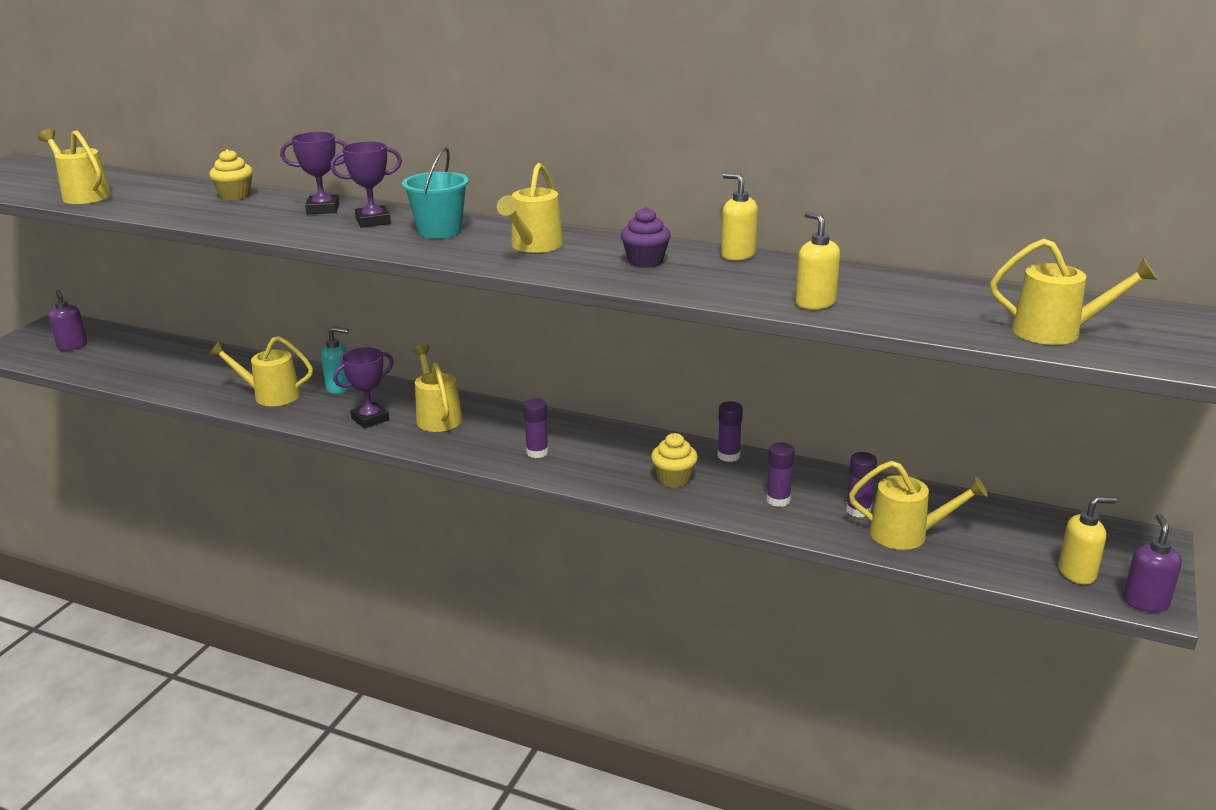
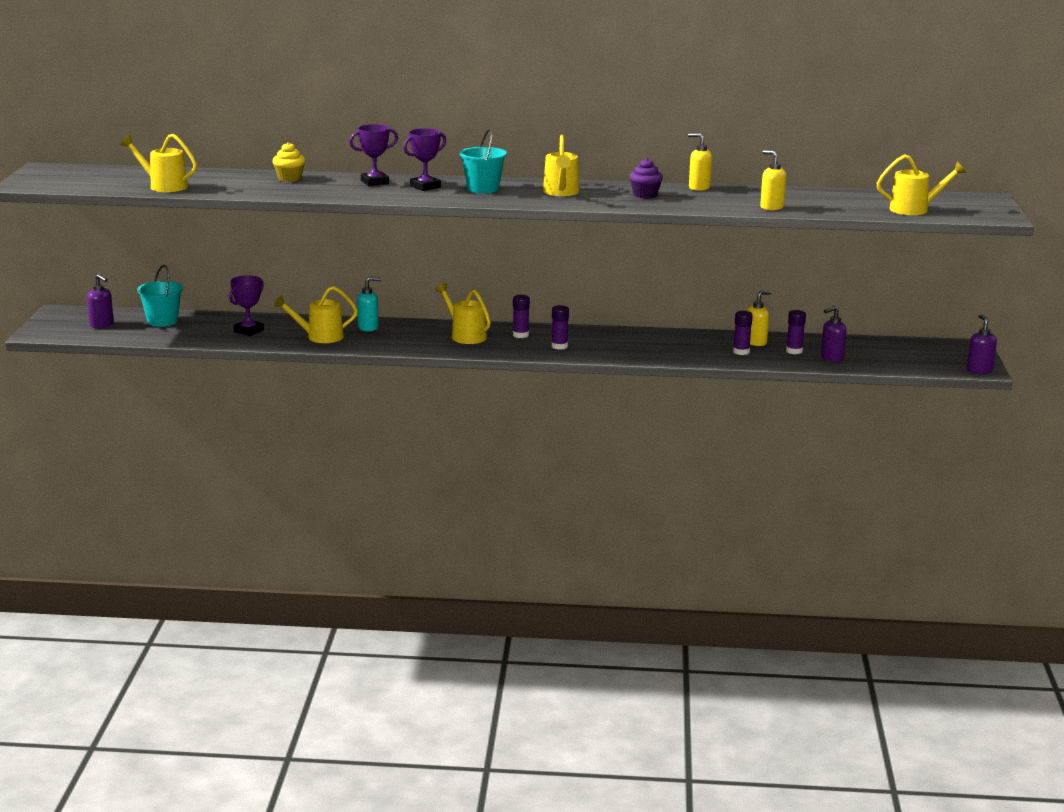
camera: 20 degrees left, 5 degrees down
purple trophy [333,347,394,429] -> purple trophy moved to [229,275,264,336]
yellow cupcake [651,433,698,488] -> none
purple glue stick [717,401,743,462] -> purple glue stick moved to [513,295,530,338]
yellow watering can [849,461,988,550] -> purple soap dispenser [821,306,846,362]
yellow soap dispenser [1058,497,1116,584] -> yellow soap dispenser moved to [747,291,772,346]
none -> turquoise bucket [137,265,183,327]

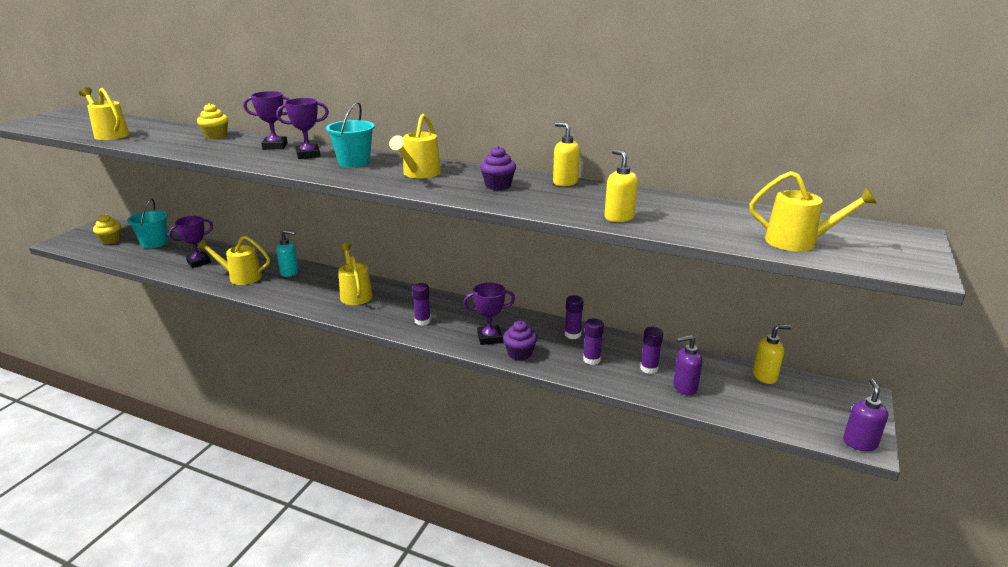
camera: 20 degrees right, 5 degrees up
purple soap dispenser [87,274,114,328] -> yellow cupcake [93,214,121,244]
purple glue stick [513,295,530,338] -> purple glue stick moved to [565,295,584,339]
yellow soap dispenser [747,291,772,346] -> yellow soap dispenser moved to [753,325,791,384]
none -> purple trophy [463,282,515,345]
none -> purple cupcake [503,321,537,361]

